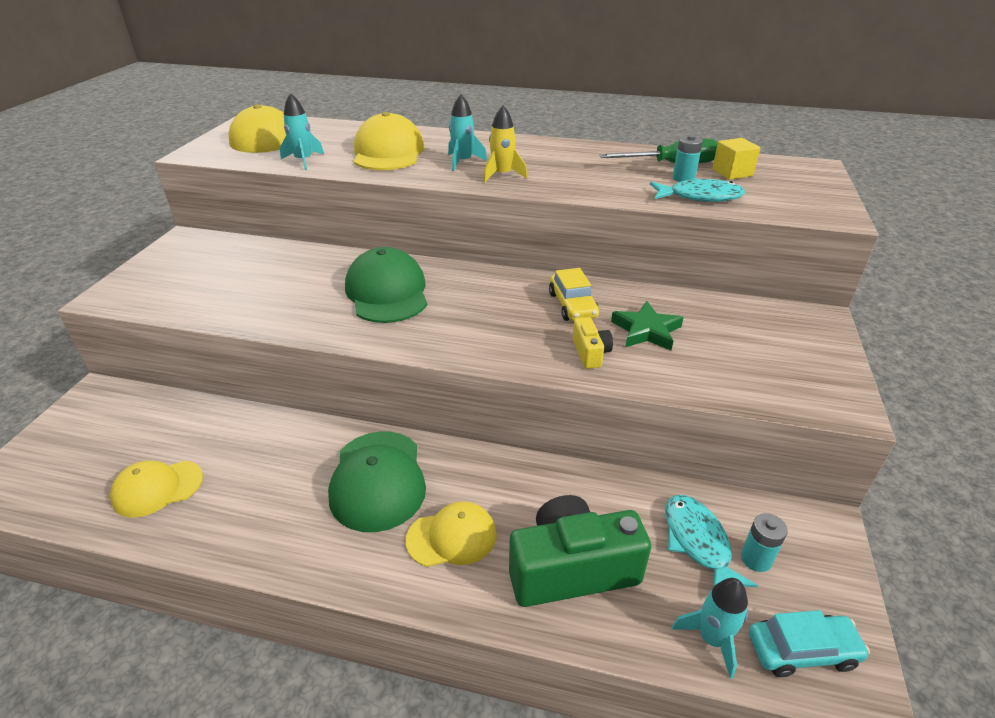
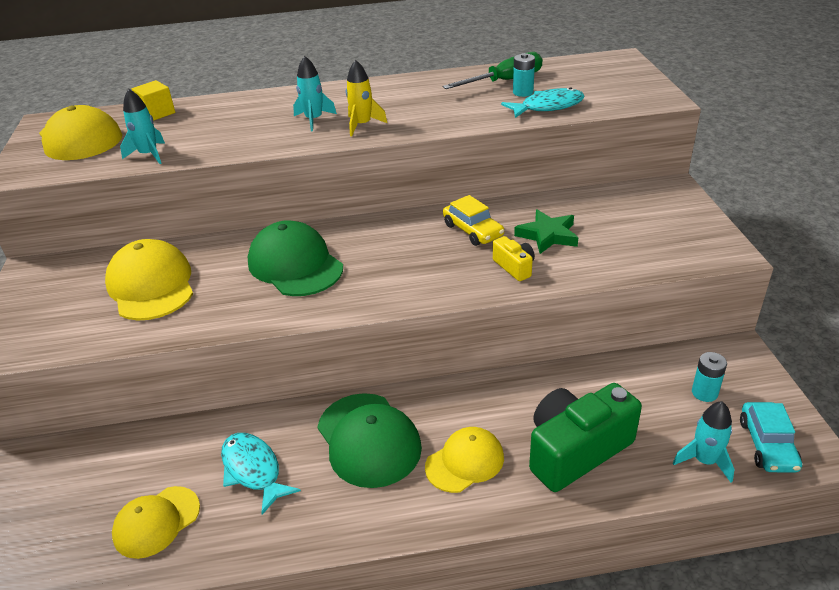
camera: 20 degrees left, 0 degrees up
yellow cap [354,112,425,170] -> yellow cap moved to [105,239,193,320]
turquoise fish [665,495,758,587] -> turquoise fish moved to [221,433,301,515]
yellow cube [712,138,761,180] -> yellow cube moved to [132,80,175,121]
turquoise car [749,610,870,677] -> turquoise car turned 120 degrees clockwise [740,402,802,473]

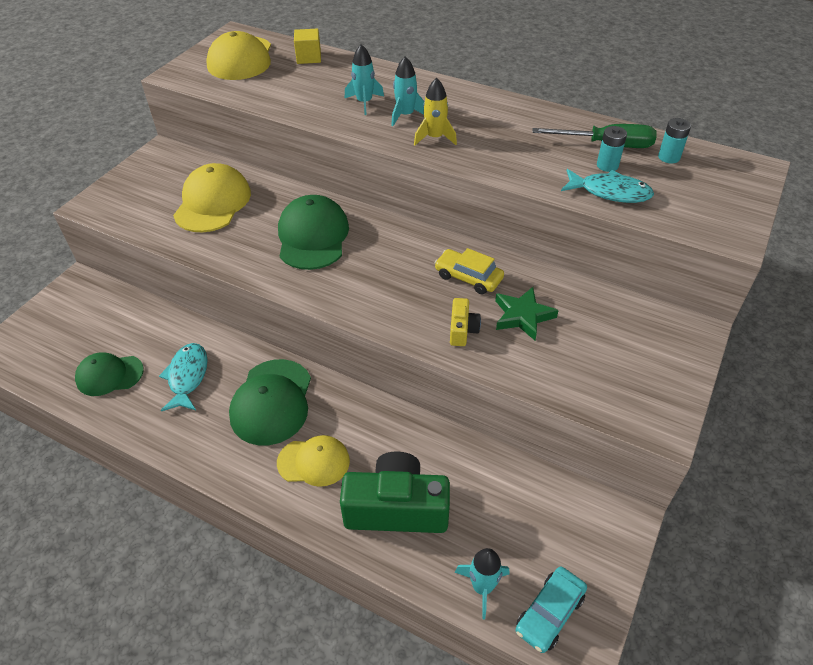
camera: 35 degrees right, 10 degrees up
yellow cap [112,486,200,559] -> green cap [75,353,144,396]
turquoise rocket [120,89,165,164] -> turquoise rocket moved to [345,44,384,115]
yellow car [443,195,504,246] -> yellow car turned 120 degrees clockwise [434,248,504,295]
turquoise battery [692,352,727,402] -> turquoise battery moved to [658,118,691,163]

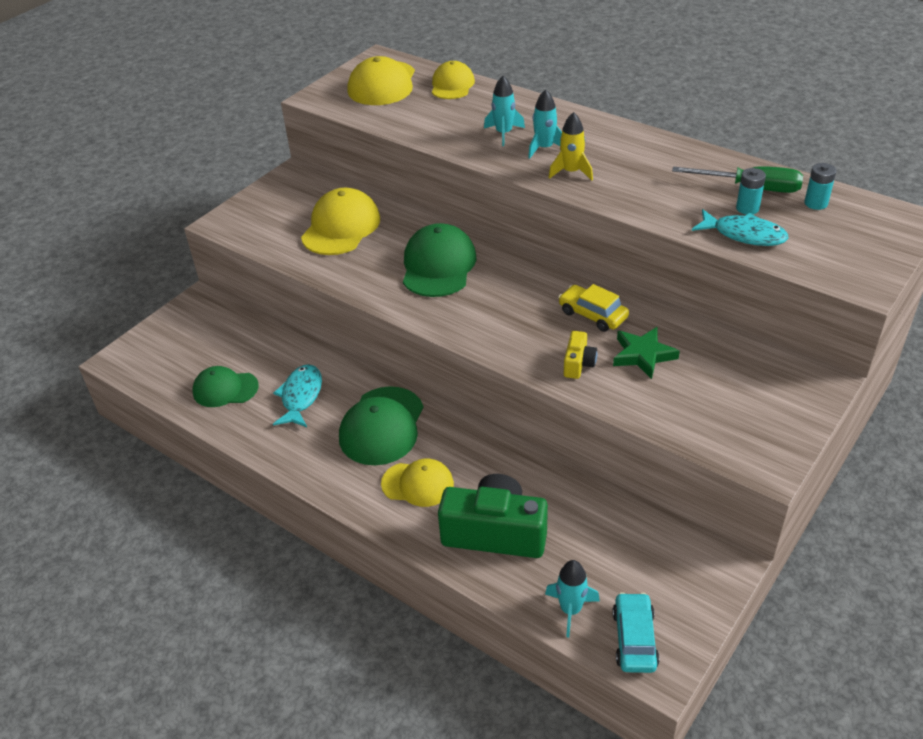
camera: 10 degrees right, 5 degrees down
yellow cube [294,28,321,64] -> yellow cap [432,61,475,99]
turquoise car [515,566,587,653] -> turquoise car turned 135 degrees clockwise [612,592,659,673]

